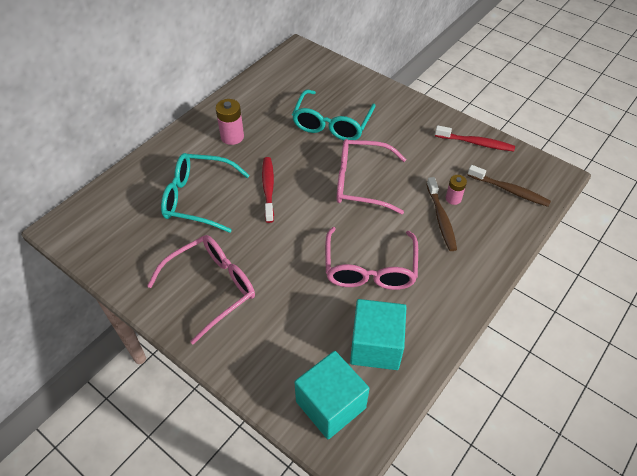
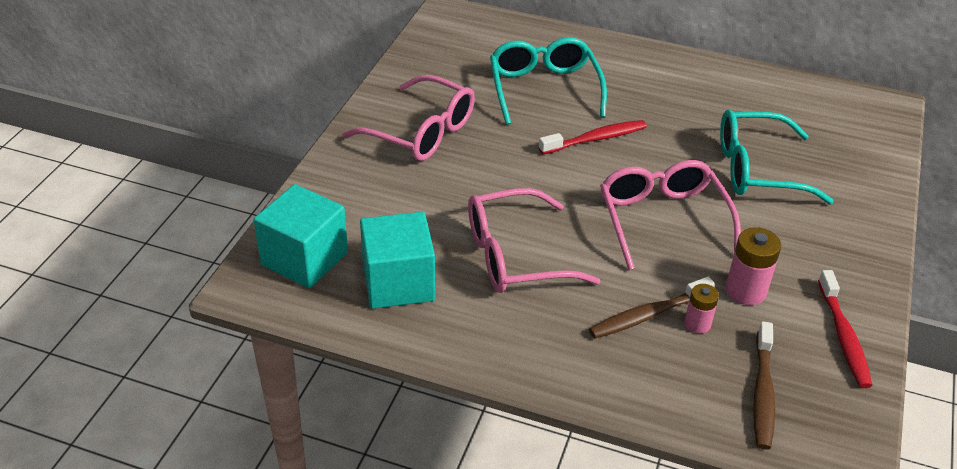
camera: 70 degrees right, 10 degrees down
pink battery [216,99,244,145] -> pink battery moved to [726,227,781,305]

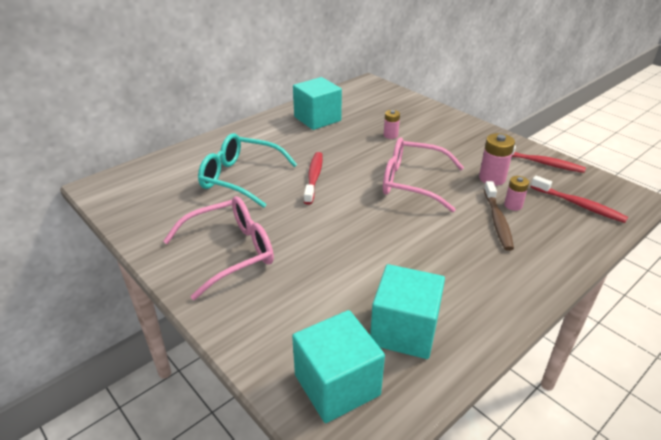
camera: 60 degrees left, 5 degrees down
pink glasses [468,188,601,293] -> none
turquoise glasses [720,109,834,204] -> pink battery [384,110,400,139]
brown toothbrush [753,321,775,450] -> red toothbrush [531,176,628,223]
none -> turquoise cube [293,77,342,130]

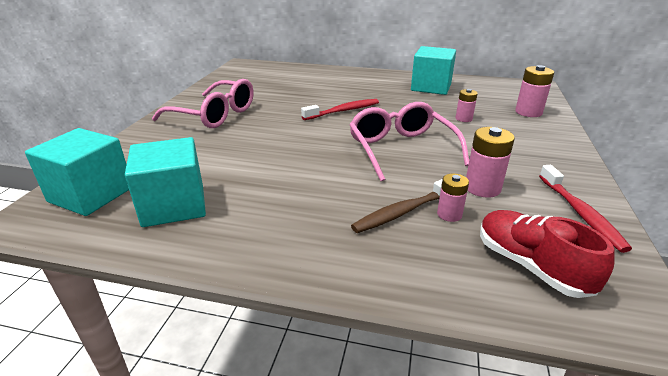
camera: 55 degrees right, 5 degrees down
turquoise glasses [198,133,297,208] -> none
red toothbrush [531,176,628,223] -> red shoe [480,210,615,298]
none -> pink battery [515,65,554,117]

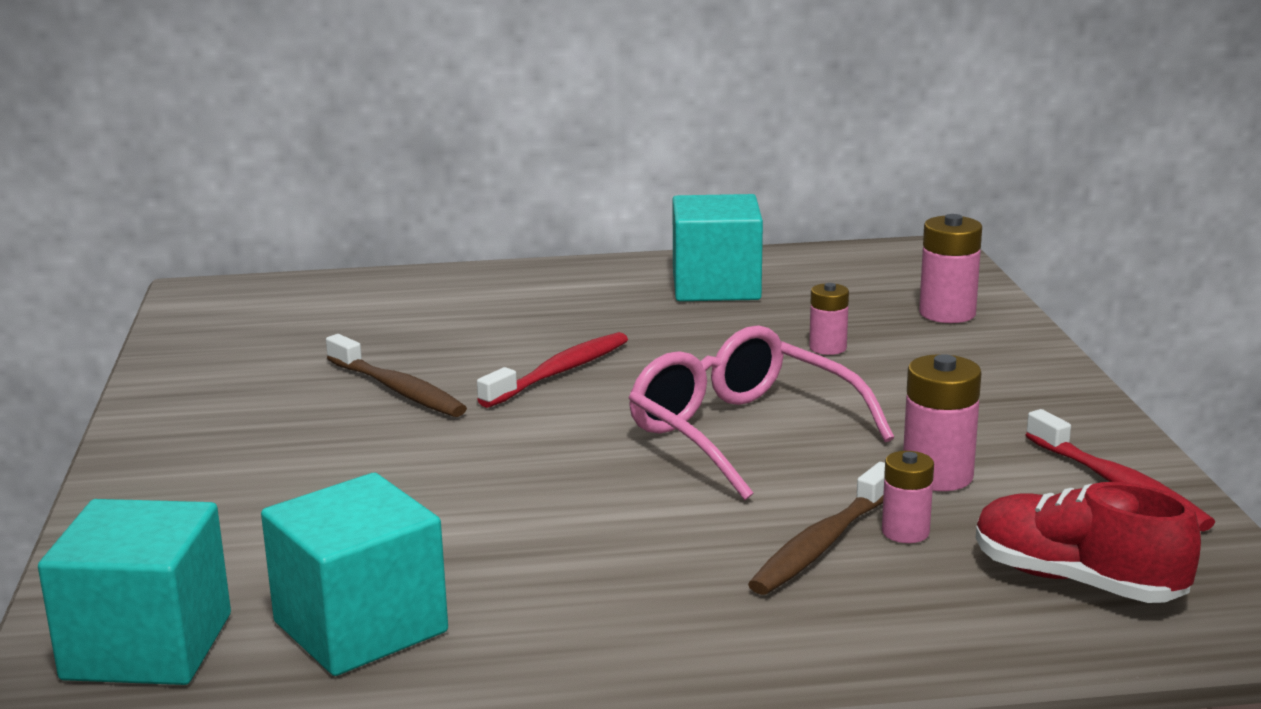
camera: 20 degrees left, 10 degrees down
pink glasses [152,79,254,128] -> none
none -> brown toothbrush [326,334,467,417]

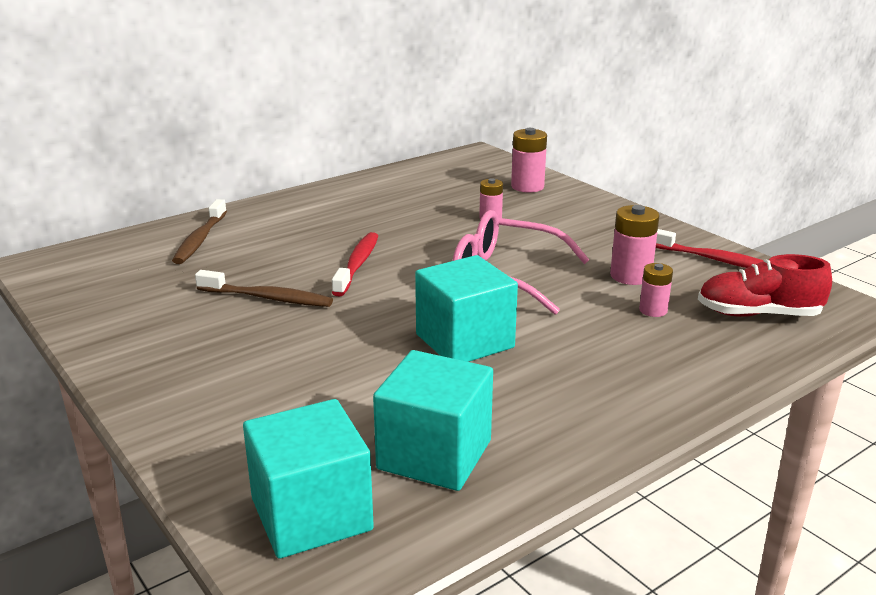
camera: 30 degrees left, 5 degrees up
turquoise cube [672,194,763,301] -> turquoise cube moved to [415,255,518,362]
brown toothbrush [748,462,885,595] -> brown toothbrush moved to [172,199,227,264]

